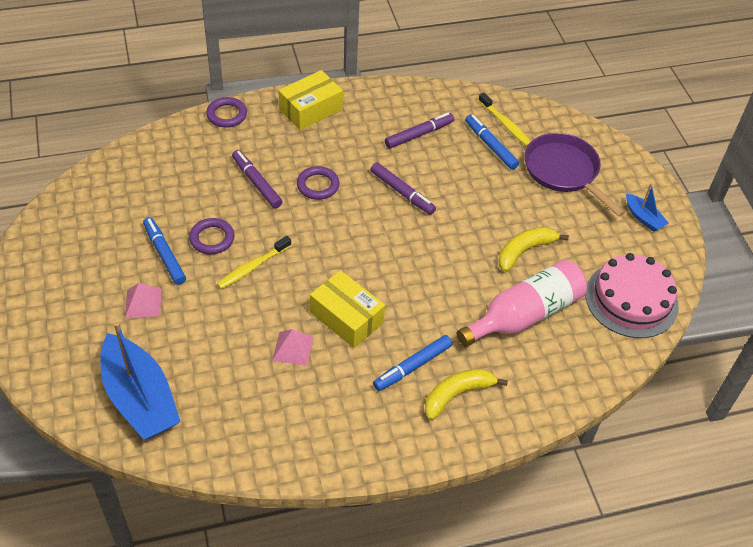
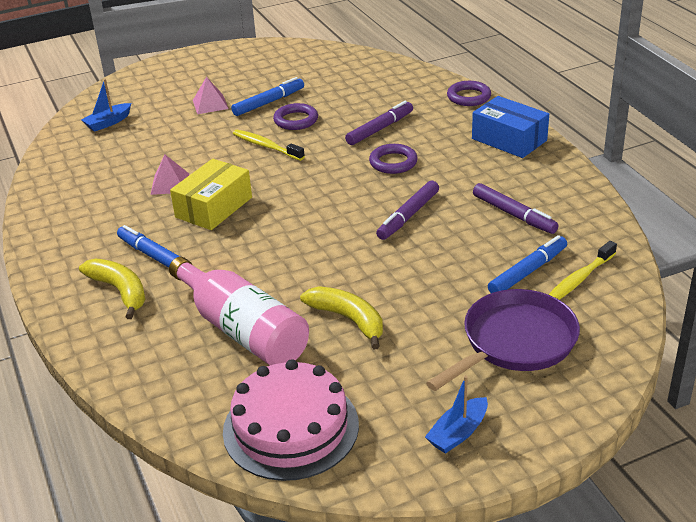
camera: 85 degrees right, 15 degrees down
blue boat [100,322,181,440] -> blue boat [82,79,131,132], size x0.47
yellow box [278,70,343,130] -> blue box [472,96,549,158]

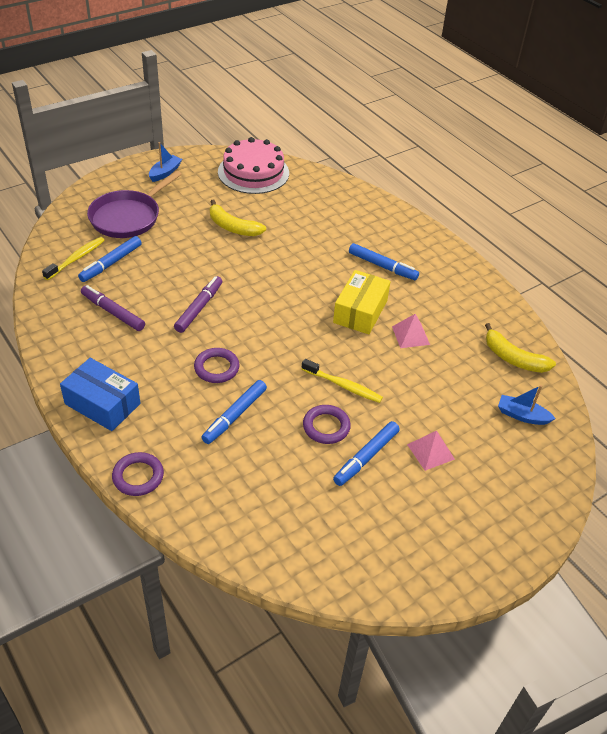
camera: 165 degrees right, 10 degrees up
yellow banana [79,259,145,319] -> yellow banana moved to [485,323,556,373]
blue boat [82,79,131,132] -> blue boat turned 105 degrees counterclockwise [498,385,556,425]
pink bottle [169,257,309,365] -> none
purple marker [345,101,413,145] -> blue marker [201,380,267,444]

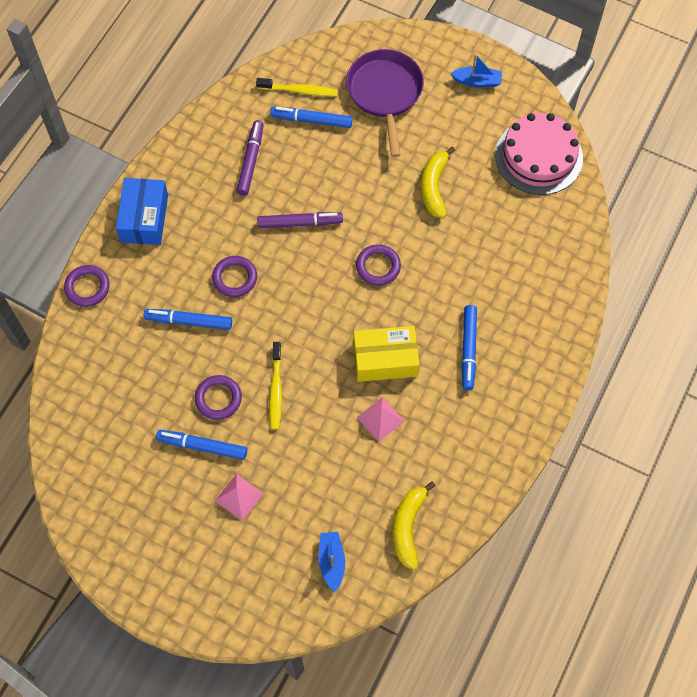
camera: 65 degrees right, 20 degrees up
purple pan [87,170,182,238] -> purple pan turned 75 degrees clockwise [346,49,424,157]
none -> purple ring [356,244,401,286]

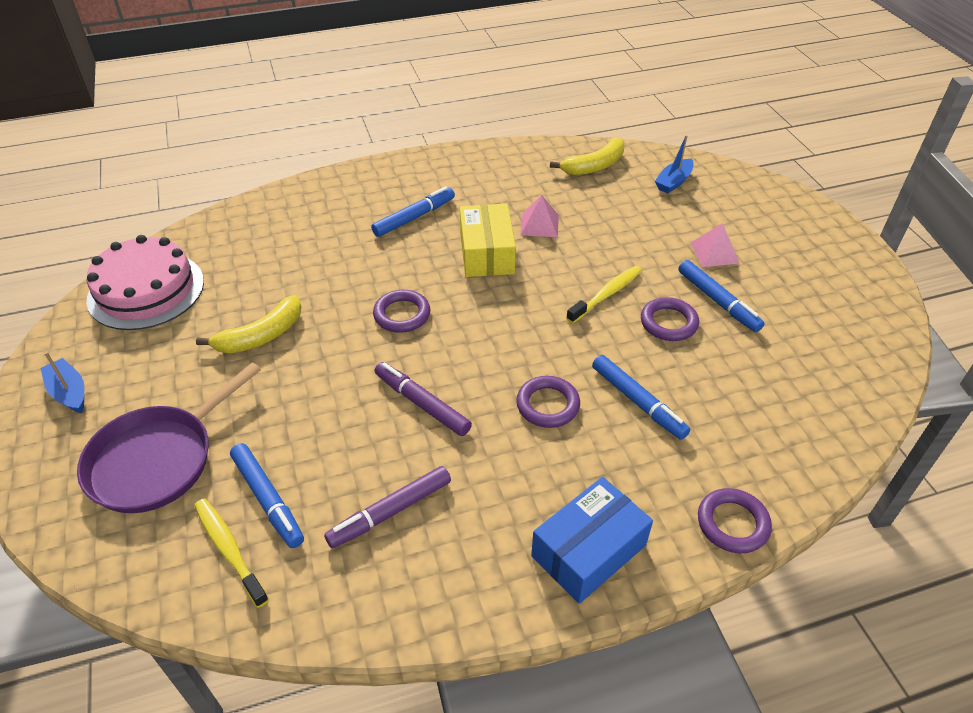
camera: 135 degrees left, 20 degrees down
yellow box [353,326,419,382] -> yellow box turned 45 degrees clockwise [460,204,516,277]

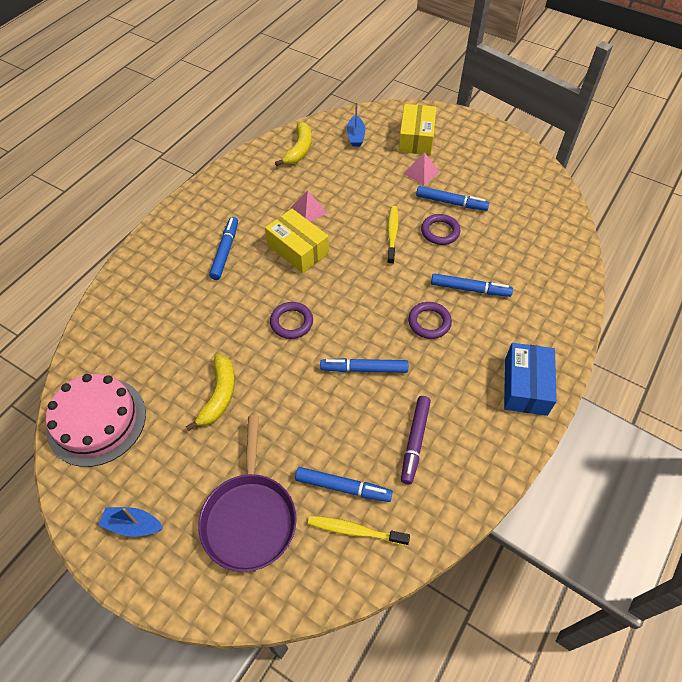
camera: 40 degrees left, 10 degrees up
purple marker [375,362,472,436] -> blue marker [320,358,408,373]
purple ring [698,488,772,553] -> none
none -> yellow box [398,104,436,155]

